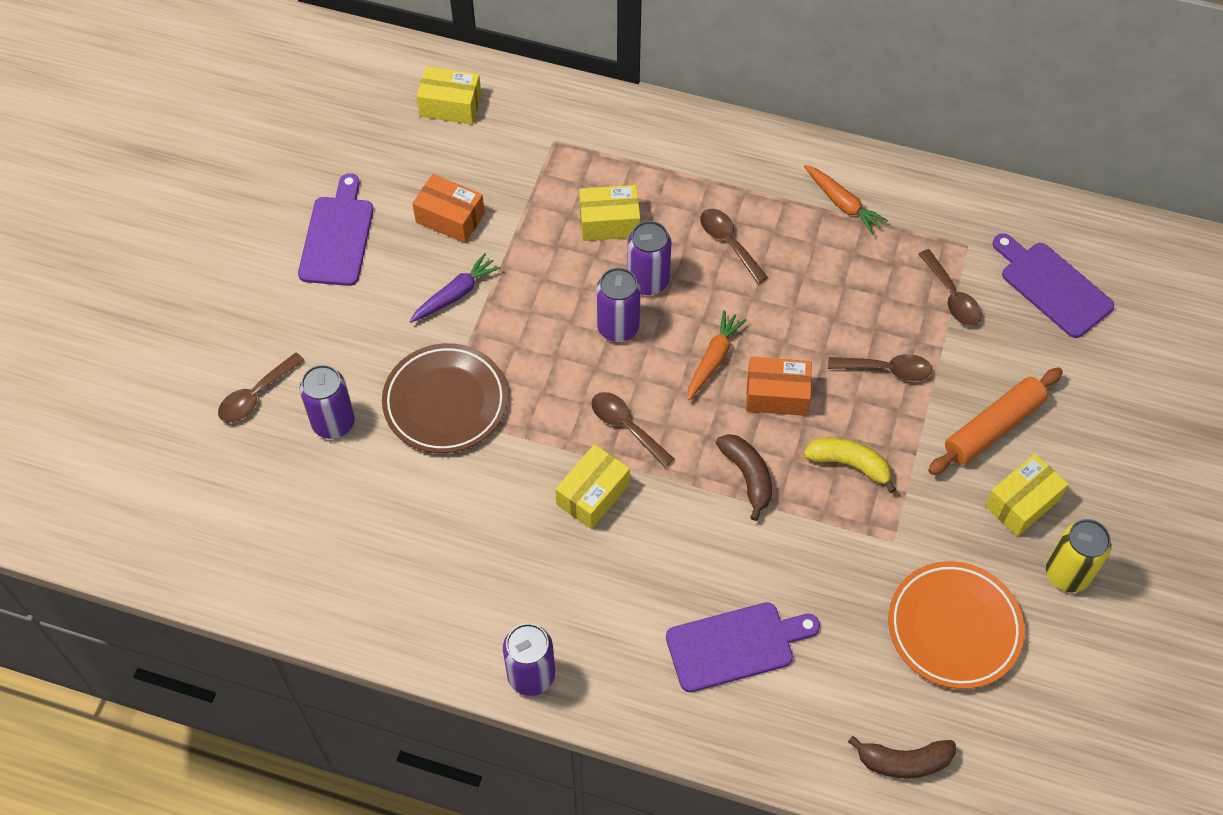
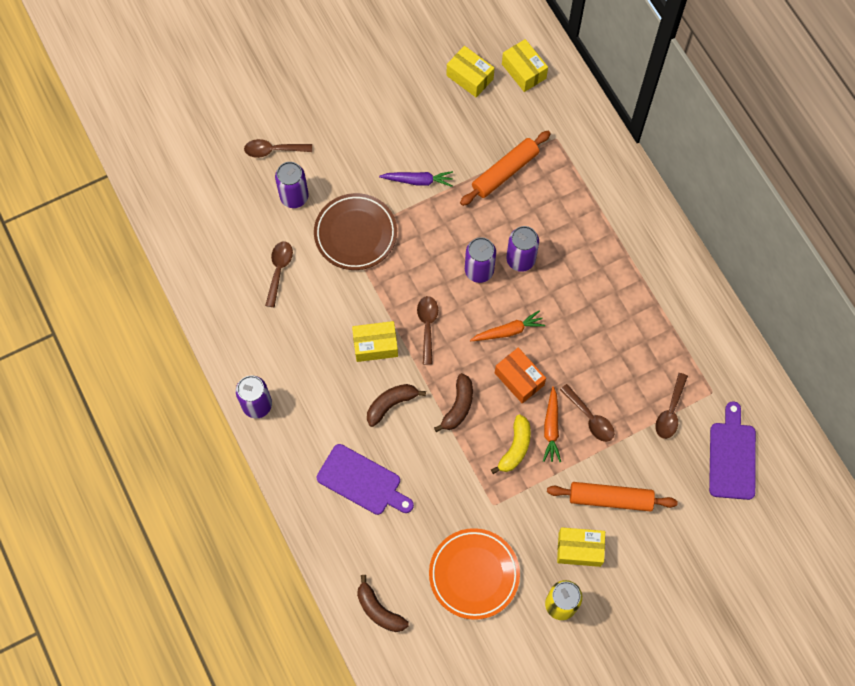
camera: 45 degrees right, 10 degrees up
purple cutting board [298,173,373,286] -> none
orange box [412,174,485,243] -> none
yellow box [579,185,640,241] -> yellow box moved to [446,46,495,97]
brown spoon [700,209,768,284] -> brown spoon moved to [265,241,293,307]
orange carrot [804,165,888,234] -> orange carrot moved to [543,386,561,462]
yellow banana [804,438,896,493] -> yellow banana turned 45 degrees clockwise [491,414,531,474]
none -> brown banana [367,384,426,427]
none -> orange rolling pin [460,131,551,206]

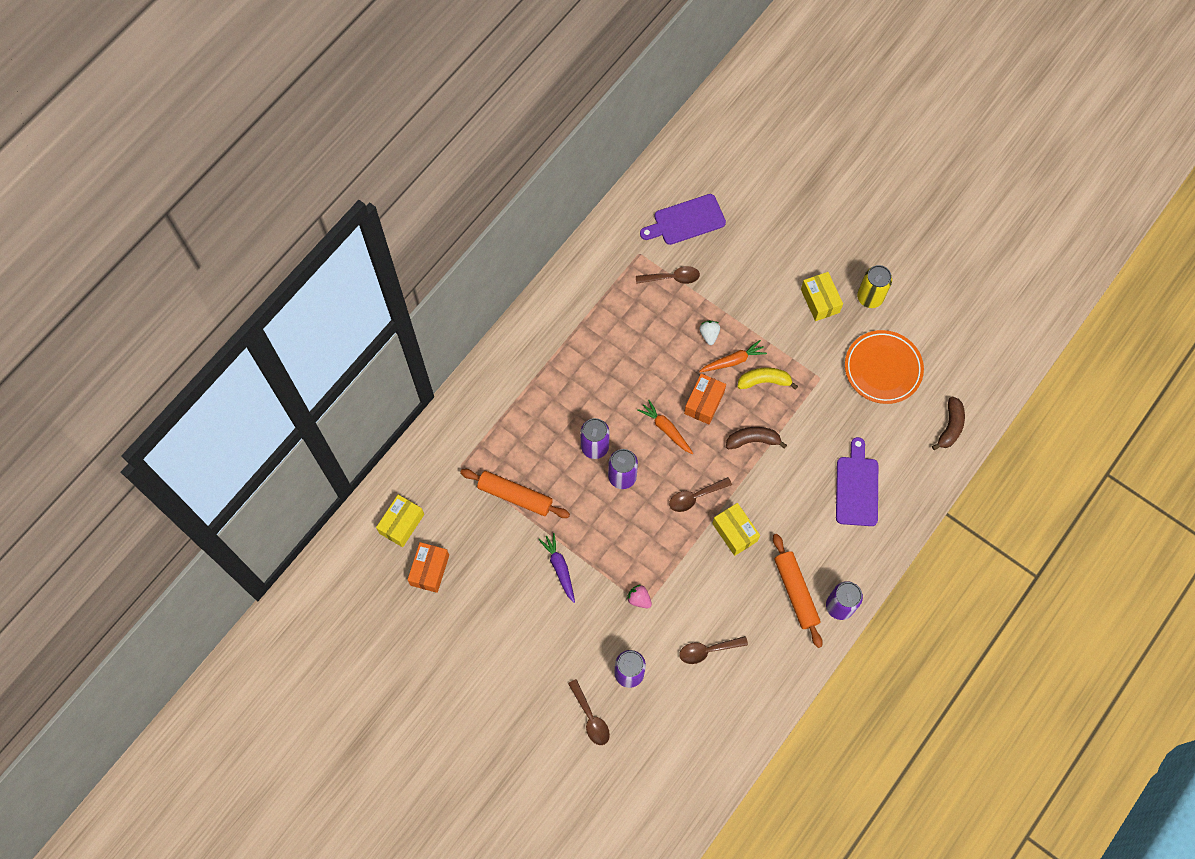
camera: 115 degrees left, 0 degrees up
brown plate [314,193,397,270] -> pink strawberry [627,585,652,608]
brown banana [367,384,426,427] -> none
yellow box [446,46,495,97] -> orange box [407,542,449,593]
orange rolling pin [547,482,678,511] -> orange rolling pin moved to [773,534,823,648]
brown spoon [560,384,614,442] -> white strawberry [699,321,720,345]

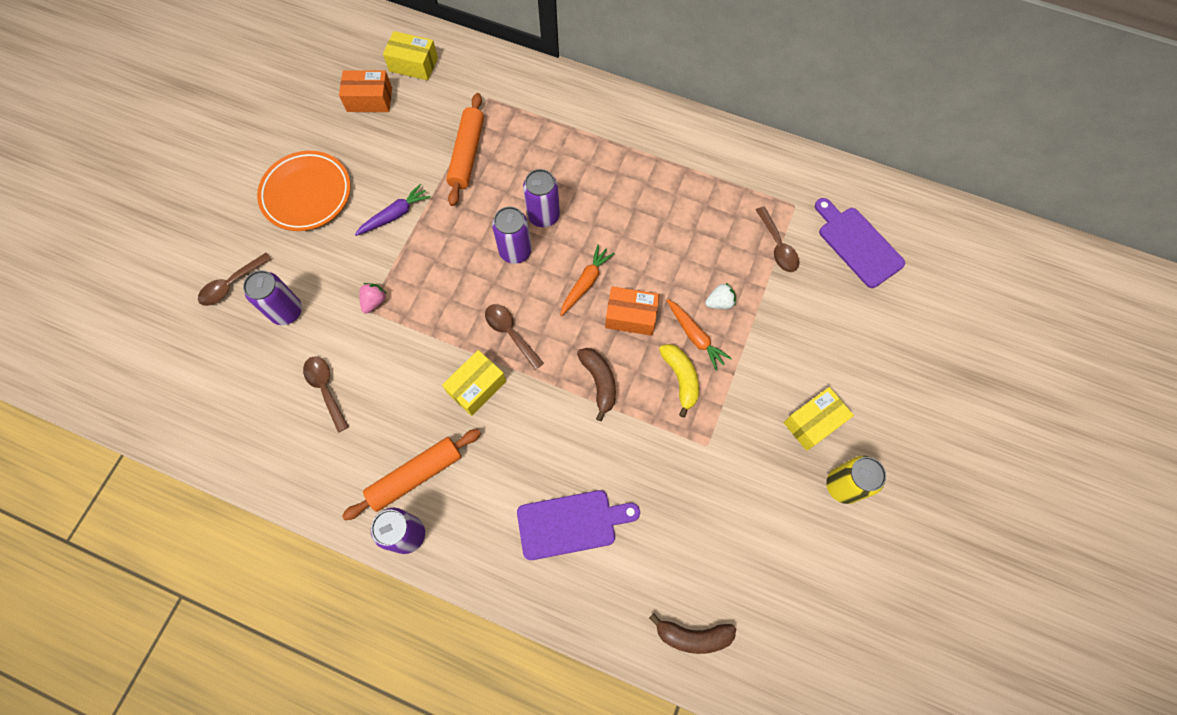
camera: 75 degrees right, 0 degrees up
orange plate [845,330,924,404] -> orange plate moved to [257,151,351,231]

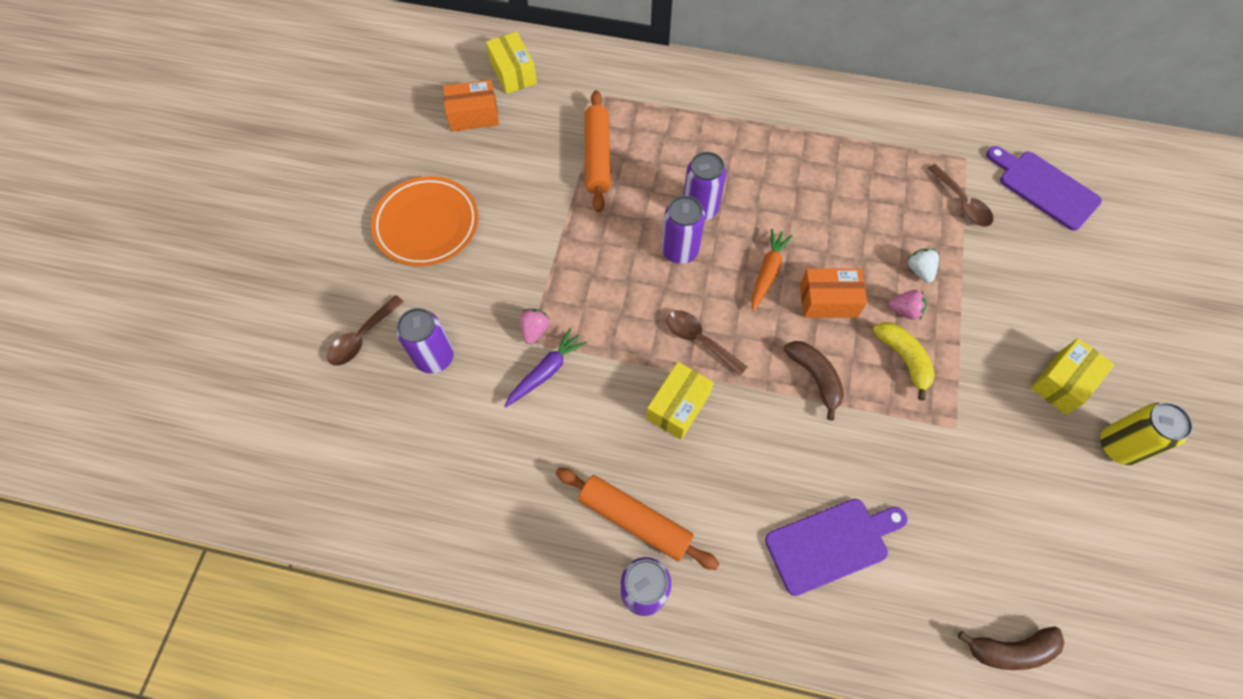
camera: 10 degrees left, 5 degrees down
brown spoon [303,356,349,433] -> none
orange rolling pin [342,429,481,520] -> orange rolling pin turned 75 degrees clockwise [556,468,719,570]
purple carrot [355,184,431,236] -> purple carrot moved to [504,328,587,407]
yellow box [383,31,438,80] -> yellow box turned 60 degrees clockwise [486,32,537,94]
orange carrot [666,299,732,371] -> pink strawberry [888,290,927,320]
white strawberry [705,283,736,309] -> white strawberry turned 75 degrees counterclockwise [907,249,939,283]

